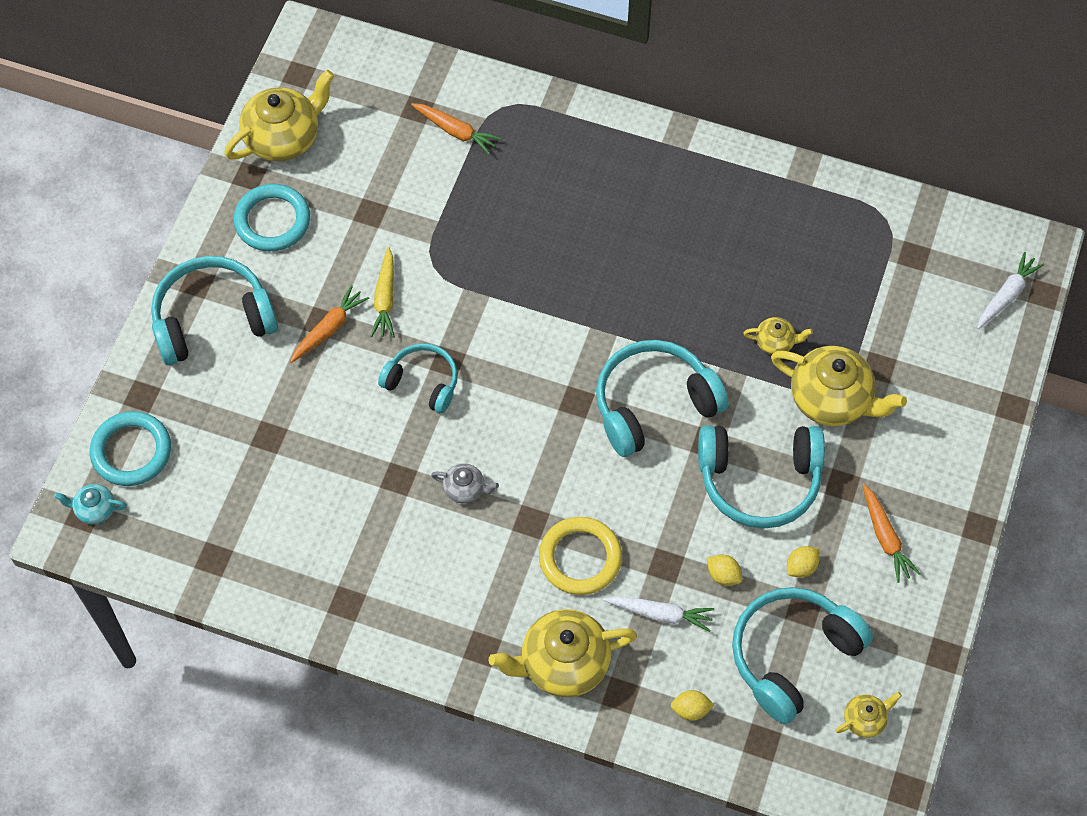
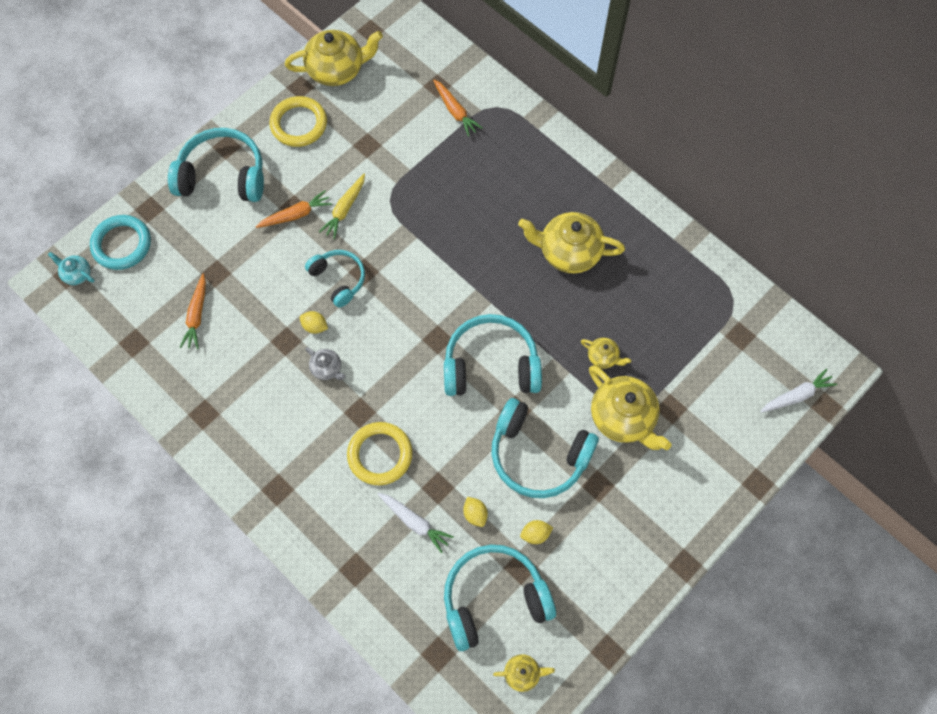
camera: 25 degrees right, 5 degrees up
turquoise ring [233,184,310,251] -> yellow ring [269,96,327,147]
yellow teapot [488,609,637,697] -> yellow teapot moved to [518,212,625,274]
yellow lemon [671,690,714,721] -> yellow lemon moved to [300,311,328,334]
orange carrot [863,484,920,583] -> orange carrot moved to [180,274,206,349]

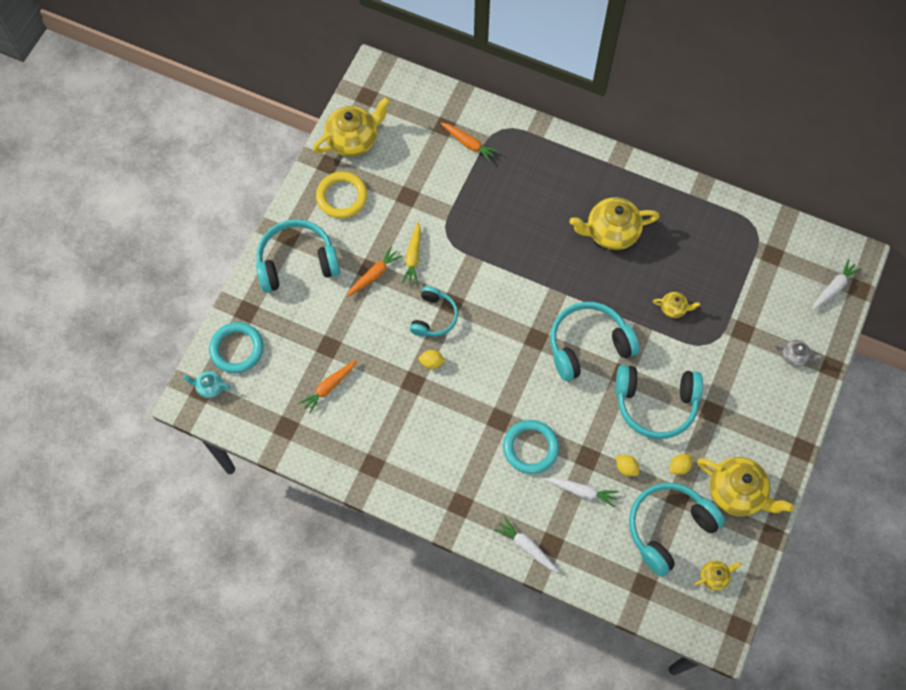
camera: 20 degrees left, 0 degrees up
orange carrot [180,274,206,349] -> orange carrot turned 60 degrees clockwise [299,359,357,414]
turquoise headphones [305,250,365,308] -> turquoise headphones turned 75 degrees clockwise [410,286,458,337]
grey teapot [305,347,345,380] -> grey teapot moved to [775,340,823,367]
yellow ring [347,422,412,485] -> turquoise ring [503,420,559,474]
yellow teapot [589,365,671,450] -> yellow teapot moved to [697,457,794,516]
none -> white carrot [494,517,559,572]

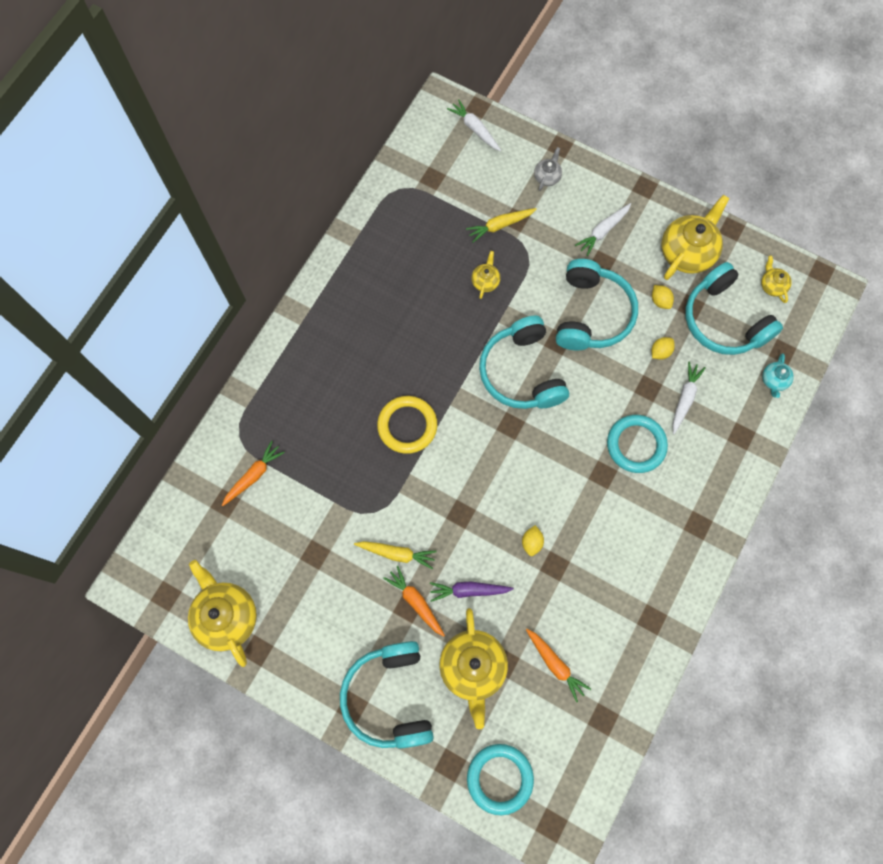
camera: 85 degrees left, 5 degrees up
turquoise teapot [183,371,231,398] -> turquoise teapot moved to [762,353,794,398]
yellow ring [316,172,367,218] -> yellow ring moved to [377,396,437,454]
turquoise headphones [410,286,458,337] -> none
white carrot [494,517,559,572] -> white carrot moved to [575,203,631,256]
yellow teapot [569,197,660,250] -> yellow teapot moved to [439,608,508,729]
none -> purple carrot [430,581,514,602]
none -> yellow carrot [466,208,537,242]

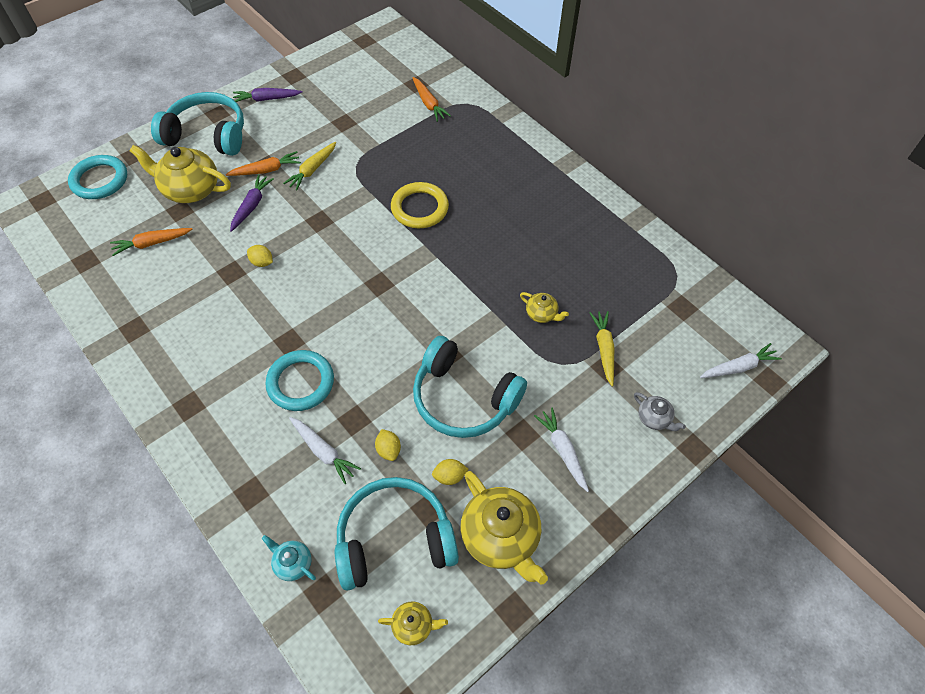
camera: 110 degrees right, 15 degrees down
yellow teapot [188,560,257,667] -> none
turquoise headphones [479,316,569,409] -> none
none -> purple carrot [233,88,302,102]

